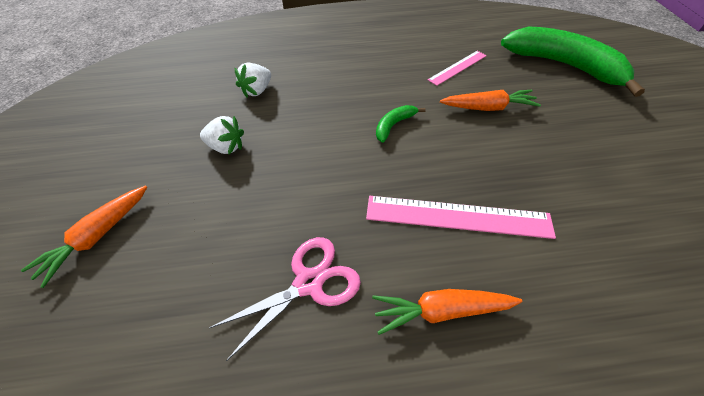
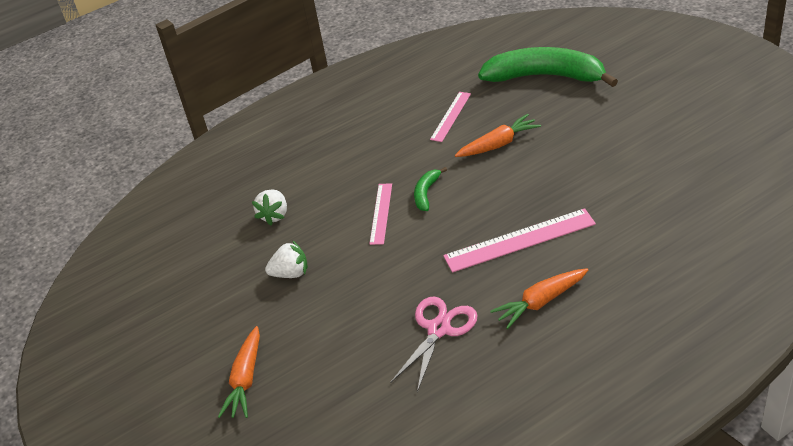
camera: 20 degrees left, 10 degrees down
none -> pink ruler [370,183,392,245]

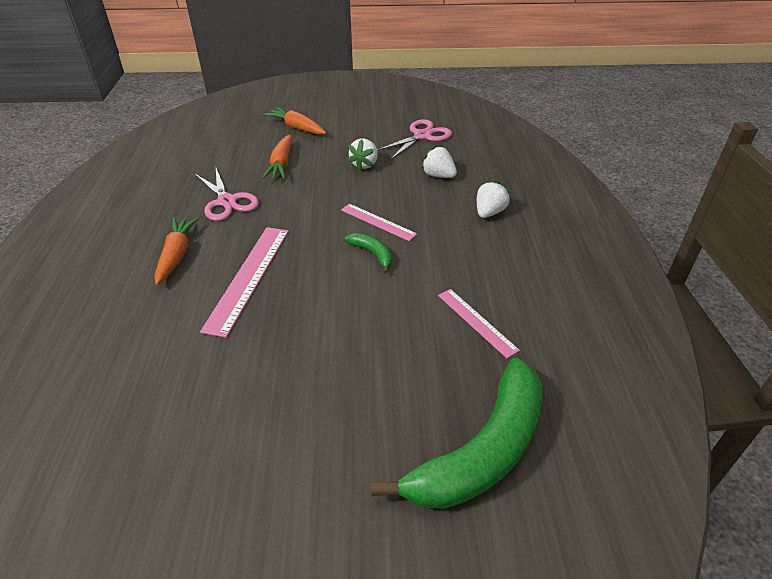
camera: 115 degrees right, 0 degrees up
orange carrot [455,114,541,157] -> orange carrot moved to [262,134,292,179]
none -> pink scissors [377,119,452,159]
none -> white strawberry [477,180,511,218]

